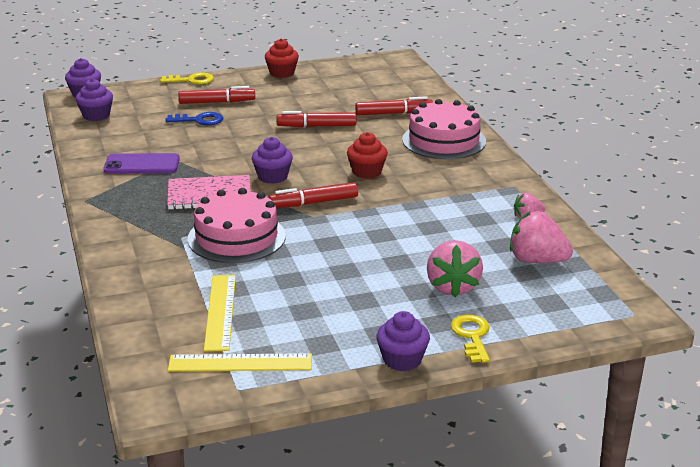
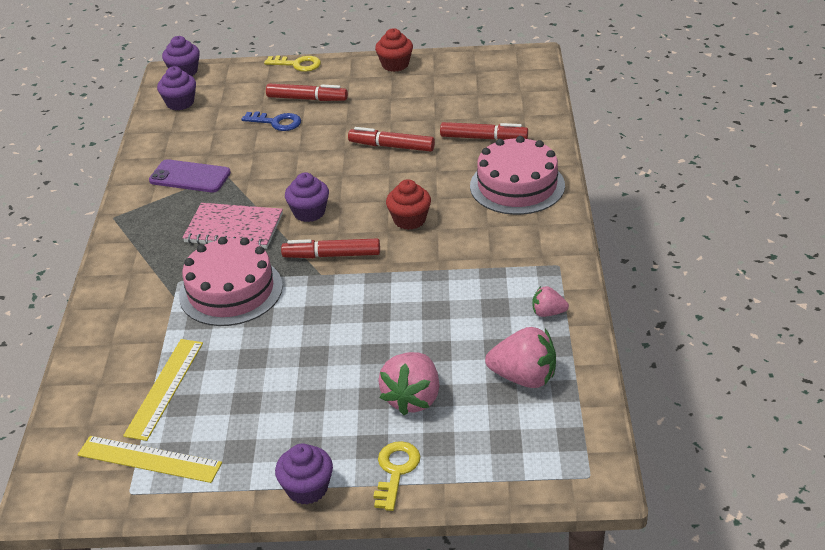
camera: 20 degrees right, 10 degrees up
pink strawberry [510,211,573,263] -> pink strawberry turned 150 degrees clockwise [485,327,556,388]

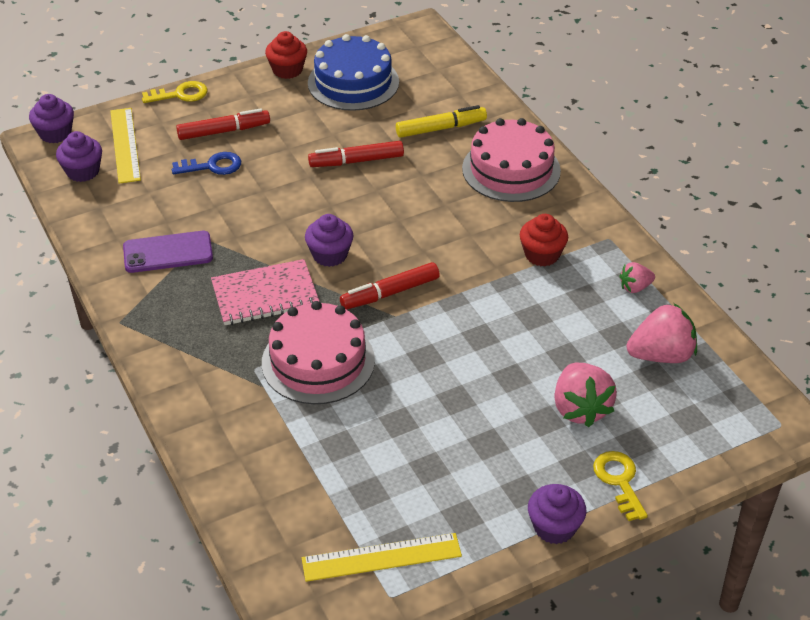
camera: 30 degrees left, 5 degrees up
yellow ruler [123,339,203,441] -> yellow ruler moved to [110,108,141,184]
red cupcake [386,179,431,230] -> red cupcake moved to [520,214,568,266]
red marker [440,122,528,140] -> yellow marker [396,105,487,138]
none -> blue cake [308,34,399,111]

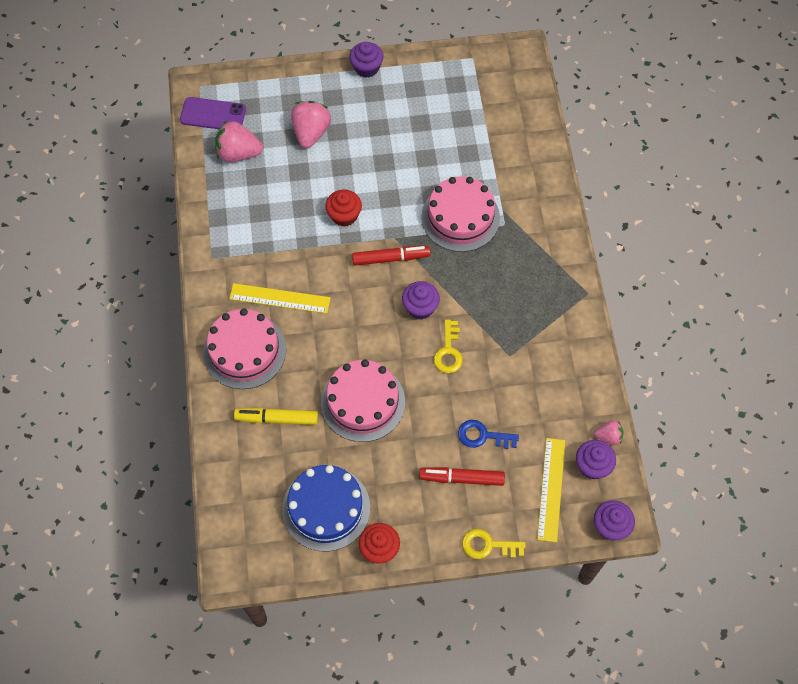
camera: 160 degrees left, 20 degrees up
purple phone [123,231,213,273] -> purple phone moved to [180,97,246,129]
pink notebook [211,259,320,325] -> none
yellow ruler [302,533,462,582] -> yellow ruler moved to [229,283,331,314]
red marker [308,141,404,167] -> pink cake [321,359,405,442]
red cupcake [520,214,568,266] -> red cupcake moved to [325,189,362,227]
yellow key [593,451,648,521] -> yellow key moved to [434,320,463,373]
pink strawberry [619,262,655,293] -> pink strawberry moved to [594,420,624,445]

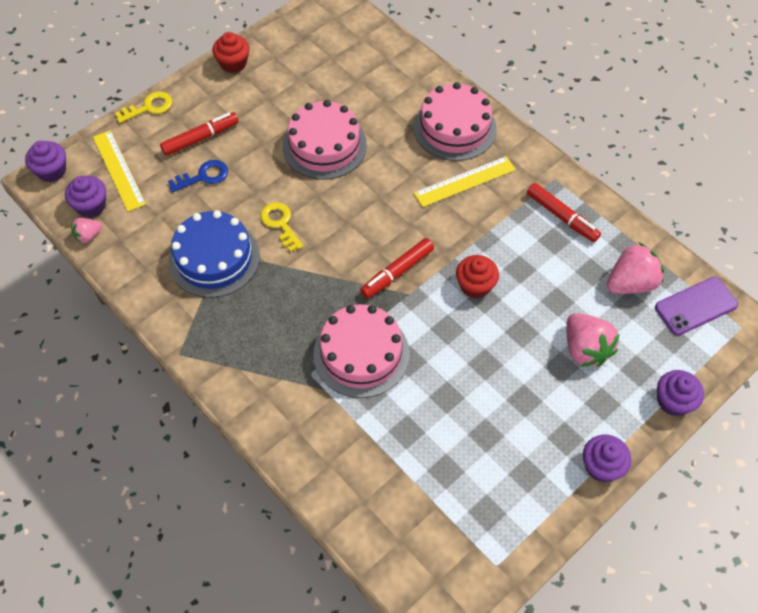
camera: 145 degrees right, 5 degrees down
yellow marker [234,408,318,425] -> none
blue cake [282,465,370,552] -> blue cake moved to [168,210,260,298]
purple cupcake [402,281,440,319] -> purple cupcake moved to [657,370,704,416]
none -> red marker [527,183,601,242]

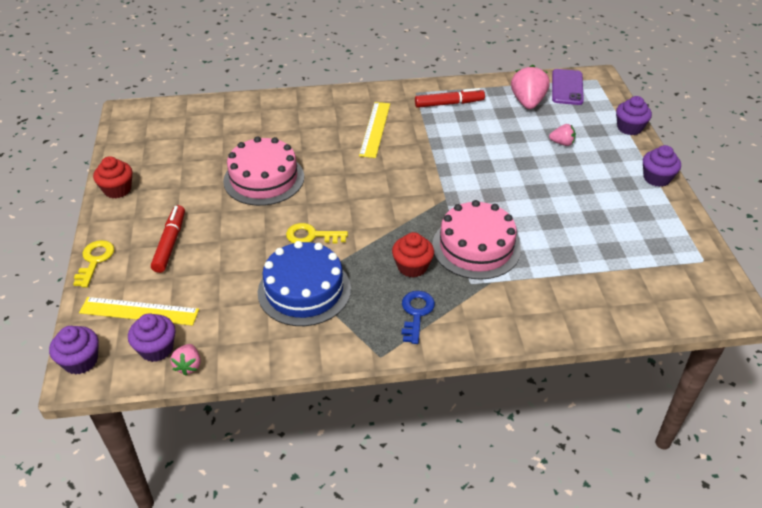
camera: 55 degrees left, 15 degrees down
blue key [168,160,228,193] -> blue key moved to [402,291,435,344]
red marker [360,238,434,299] -> none
pink cake [413,82,497,161] -> none
red cupcake [456,255,499,298] -> red cupcake moved to [392,232,434,278]
pink strawberry [566,313,620,367] -> pink strawberry [549,124,576,146], size x0.54

